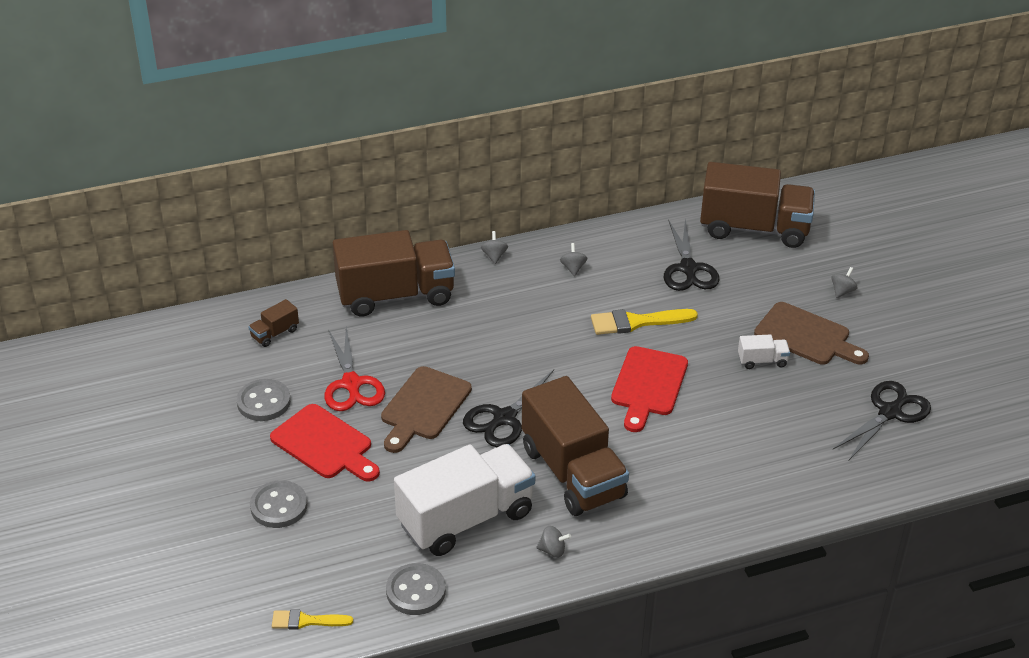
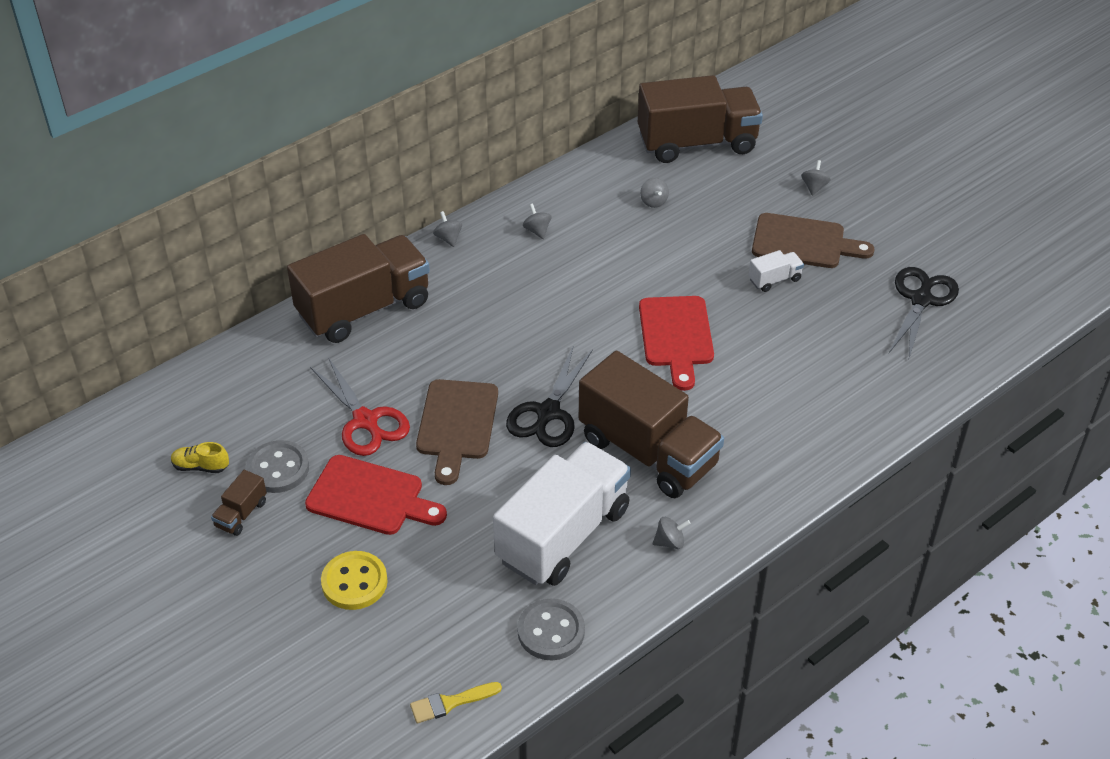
camera: 20 degrees left, 5 degrees up
brown truck [248,299,299,347] -> brown truck moved to [211,470,267,536]
grey button [250,480,308,528] -> yellow button [321,551,388,610]
yellow brush [591,309,698,335] -> none
black scissors [664,218,719,291] -> grey spinning top [640,178,669,208]
none -> yellow shoe [171,442,229,473]

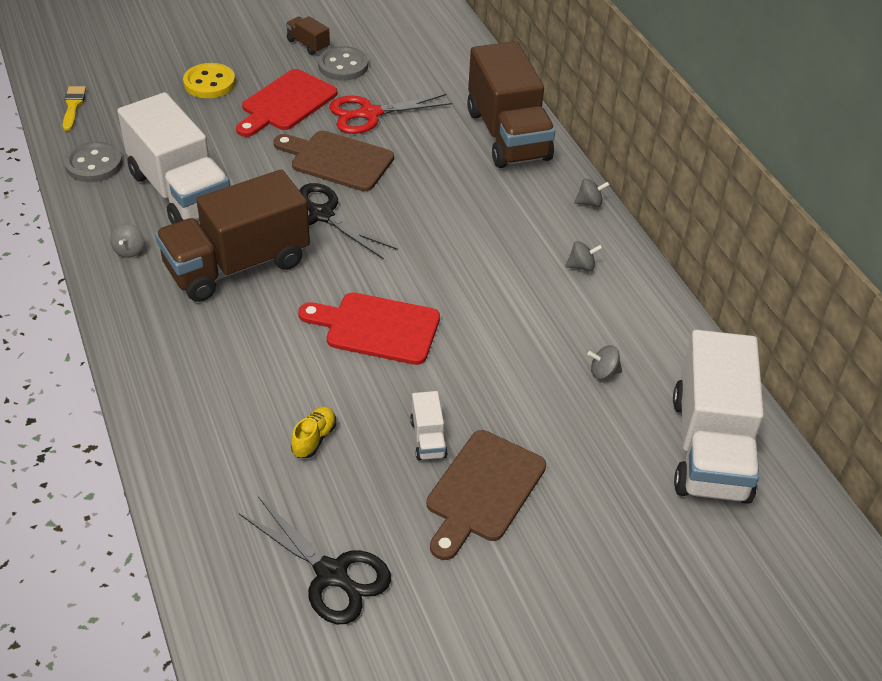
camera: 105 degrees right, 0 degrees up
yellow shoe [171,442,229,473] -> yellow shoe moved to [291,407,336,458]
brown truck [638,75,763,163] -> white truck [673,330,764,504]
grey spinning top [801,160,831,196] -> none

